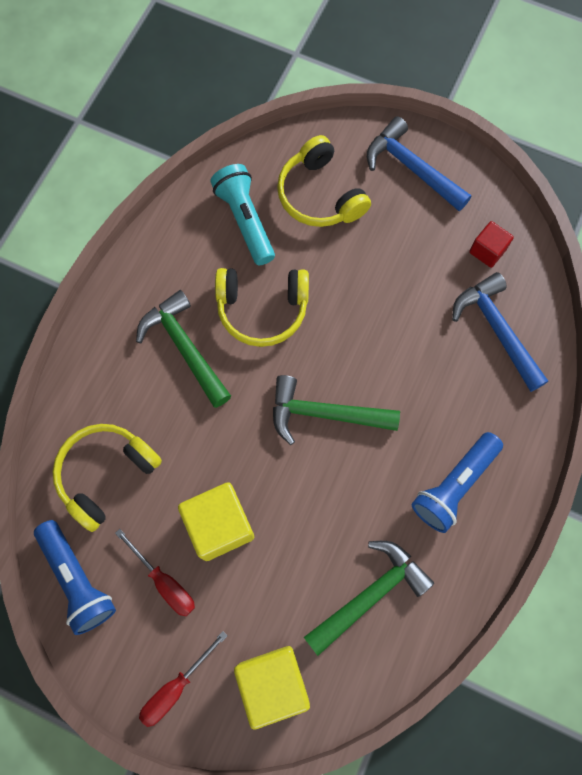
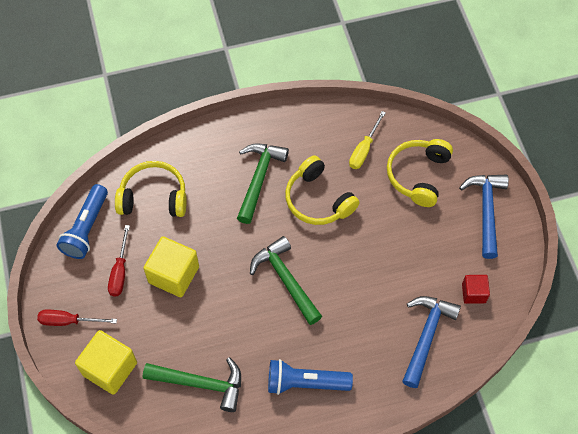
camera: 50 degrees right, 10 degrees down
turquoise flashlight [210,164,275,265] -> yellow screwdriver [349,111,386,169]

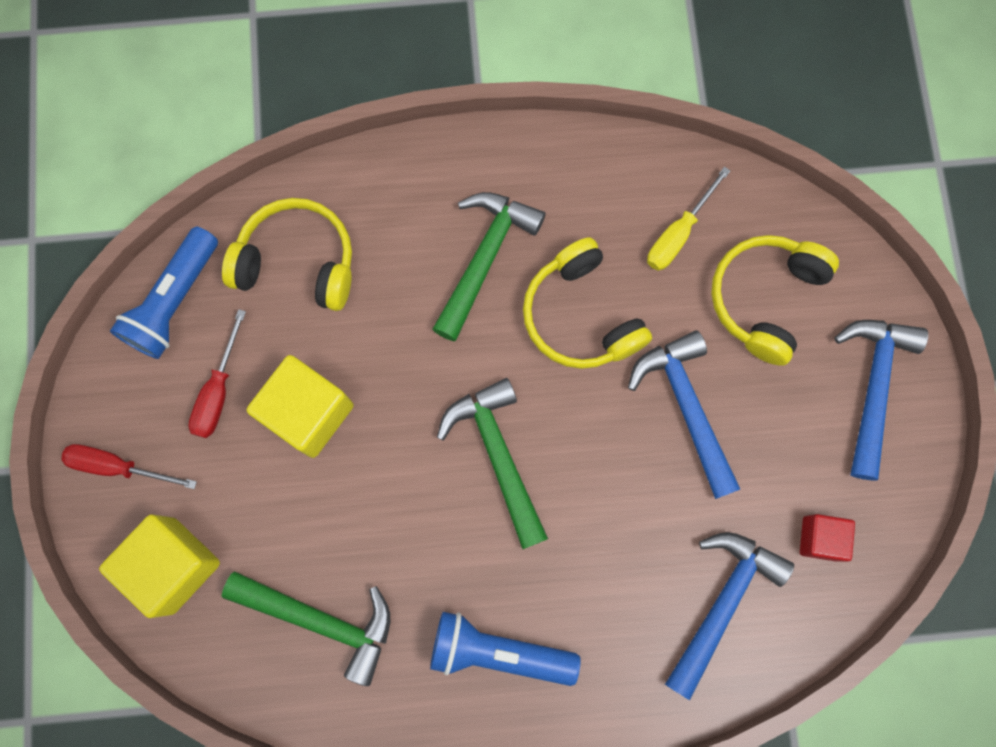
camera: 10 degrees right, 15 degrees up
none -> blue hammer [628,330,740,499]

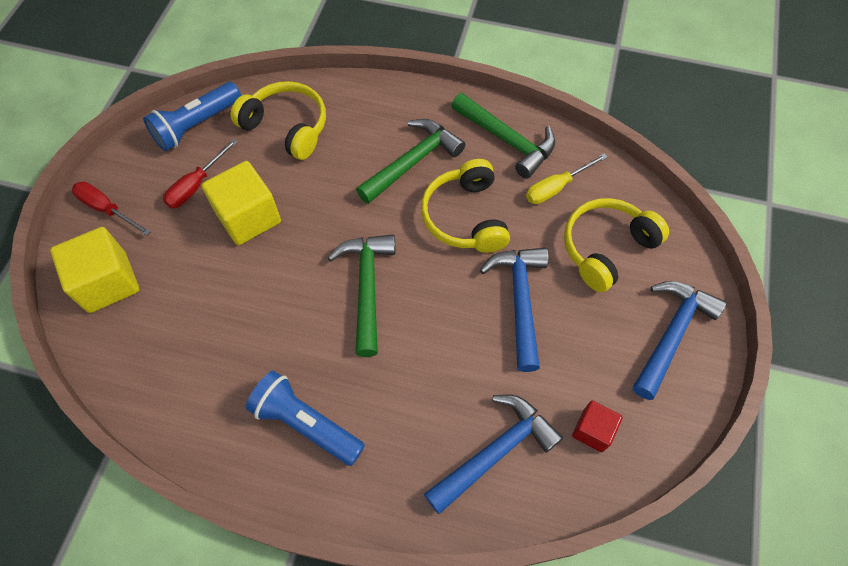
camera: 20 degrees right, 15 degrees down
green hammer [221,571,390,686] -> green hammer moved to [451,93,555,179]

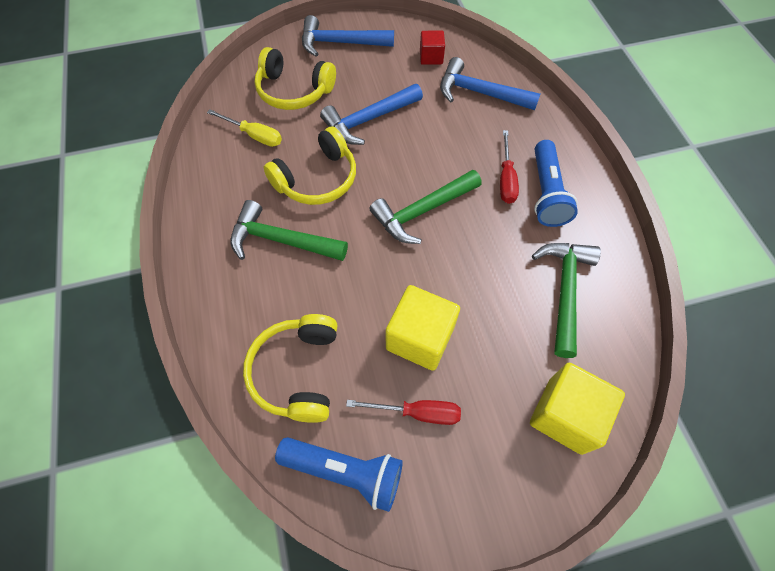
camera: 120 degrees left, 0 degrees up
red screwdriver [72,182,151,236] -> red screwdriver moved to [500,130,519,204]
green hammer [451,93,555,179] -> green hammer moved to [532,243,601,358]

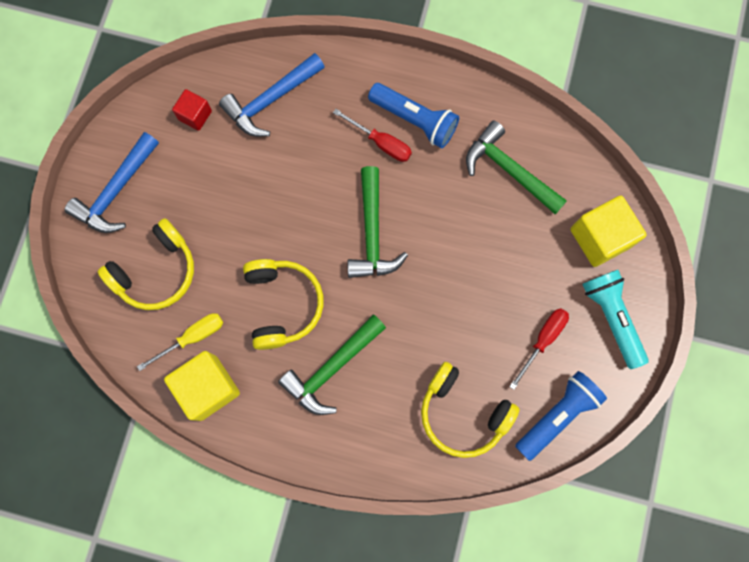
camera: 60 degrees left, 15 degrees up
blue hammer [320,84,423,145] -> none
yellow cube [386,285,460,371] -> yellow cube moved to [164,351,240,421]
none -> turquoise flashlight [582,270,649,369]

